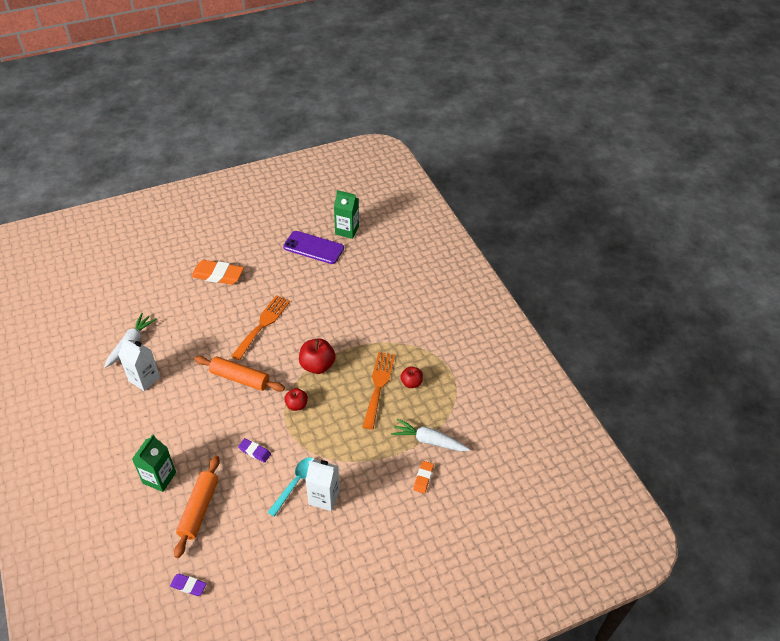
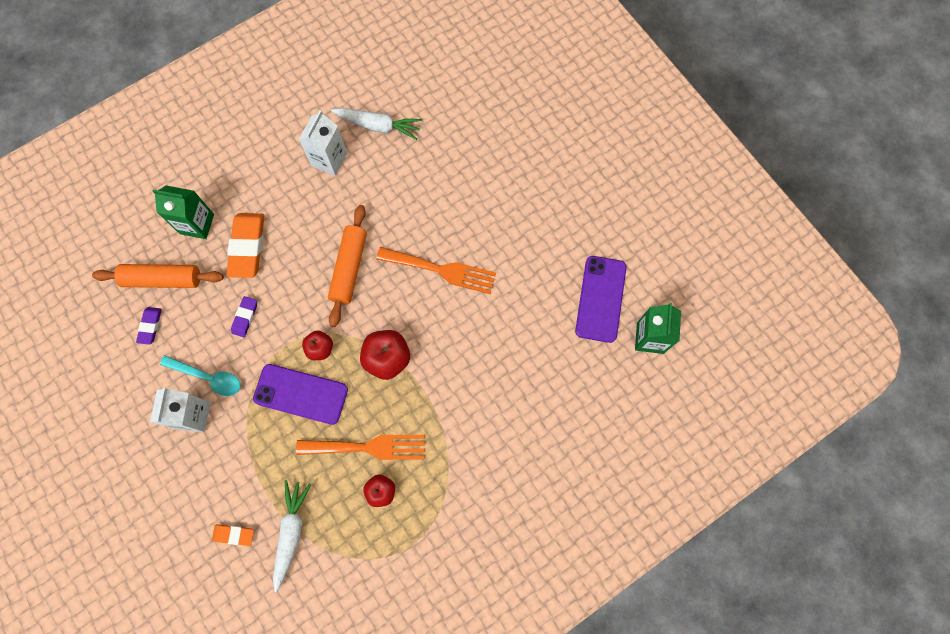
camera: 80 degrees right, 25 degrees up
purple eraser [170,574,207,596] -> purple eraser moved to [136,307,162,345]
orange eraser [191,260,244,285] -> orange eraser moved to [226,213,264,278]
none -> purple phone [253,364,348,425]

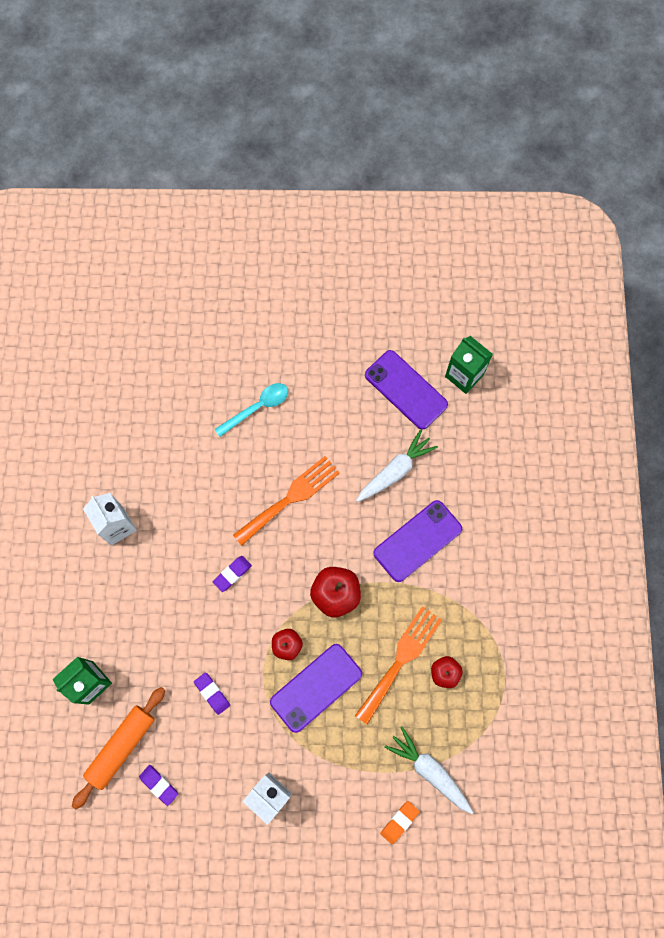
camera: 55 degrees left, 0 degrees up
turquoise spoon [160,355,241,396] -> turquoise spoon moved to [214,383,288,437]
orange eraser [226,213,264,278] -> none
orange rolling pin [328,205,367,327] -> purple eraser [213,556,252,592]
white carrot [331,108,422,140] -> white carrot moved to [356,430,438,502]
none -> purple phone [373,500,462,582]

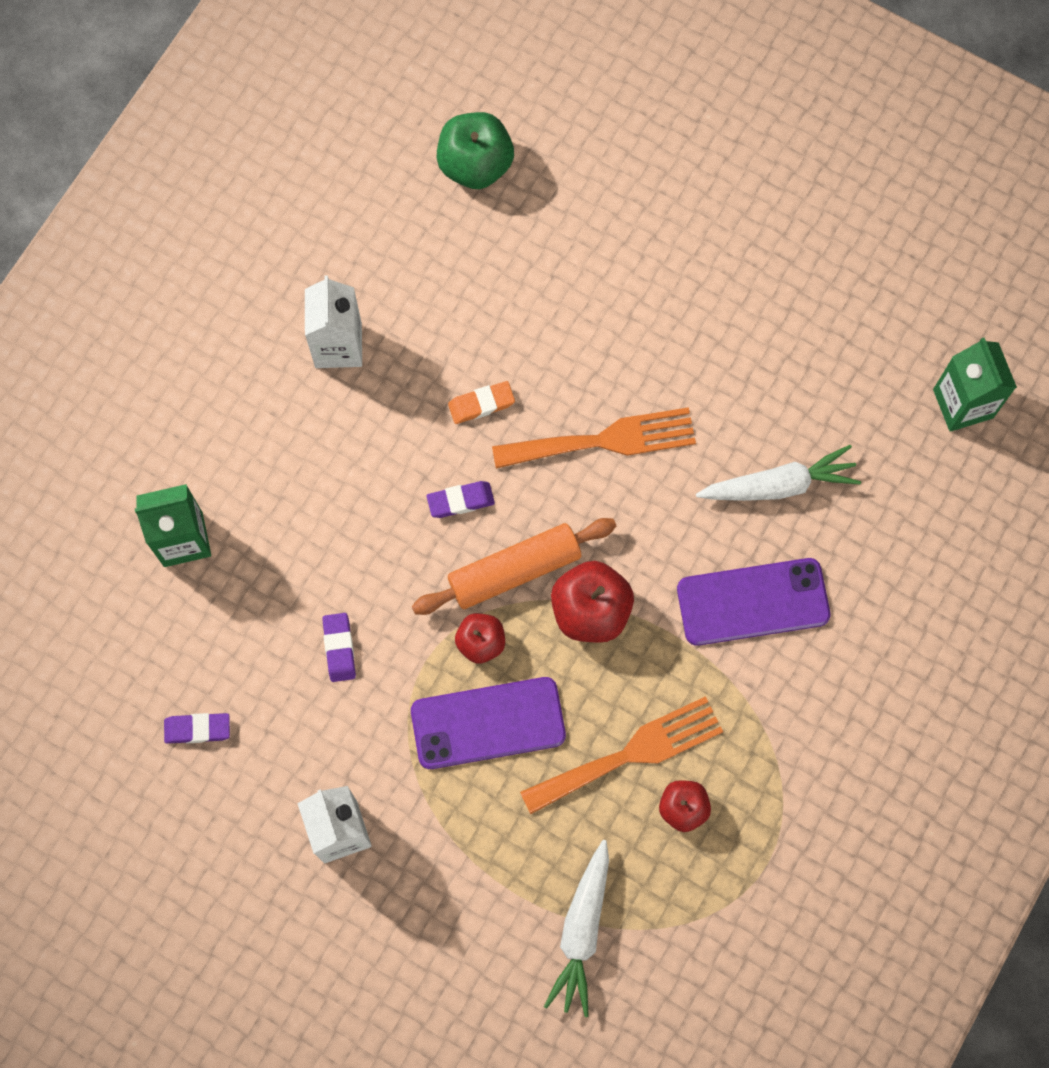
camera: 30 degrees right, 0 degrees up
orange rolling pin [72,687,165,809] -> orange rolling pin moved to [412,518,616,615]
purple eraser [139,765,178,806] -> purple eraser turned 75 degrees counterclockwise [164,713,230,744]
turquoise spoon [214,383,288,437] -> none
purple phone [365,350,448,430] -> none
orange eraser [380,801,420,844] -> orange eraser moved to [448,381,515,424]
white carrot [384,726,473,814] -> white carrot turned 150 degrees counterclockwise [544,840,609,1017]
none -> green apple [437,112,514,189]

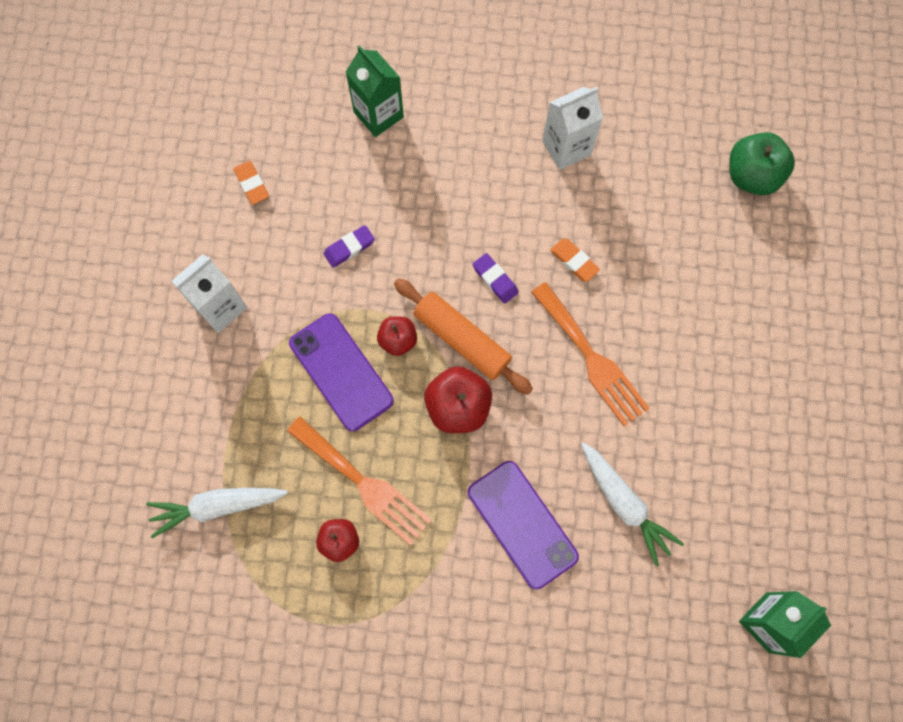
camera: 65 degrees right, 0 degrees up
purple eraser [164,713,230,744] -> orange eraser [233,161,269,205]

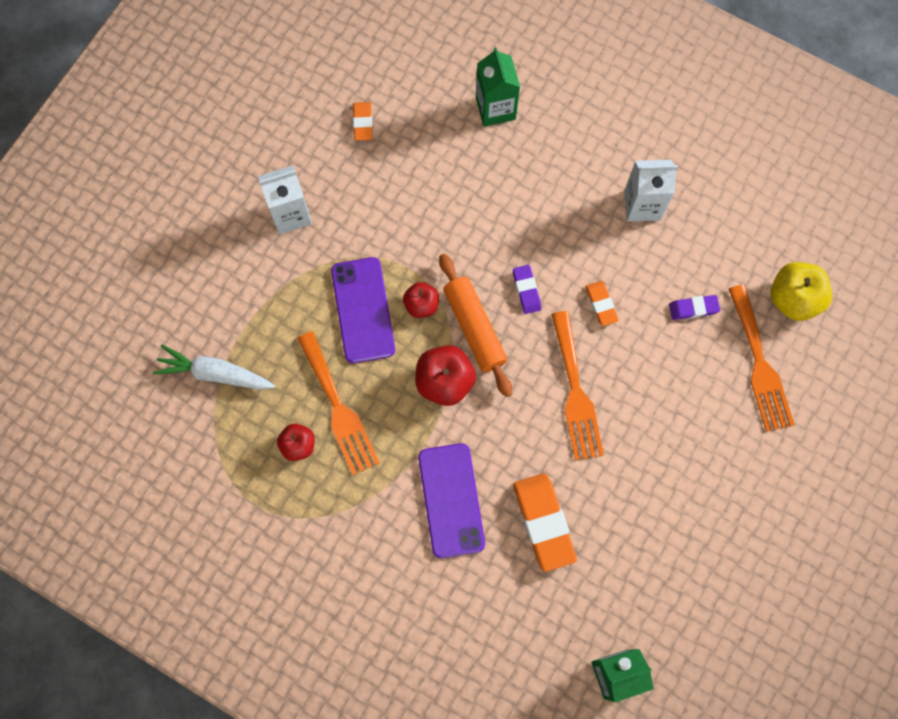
camera: 25 degrees right, 0 degrees up
purple eraser [323,225,375,268] -> purple eraser moved to [669,295,720,320]
white carrot [581,442,684,566] -> orange eraser [513,473,577,572]
green apple [729,132,795,195] -> yellow apple [770,262,832,321]
none -> orange fork [729,285,795,432]

